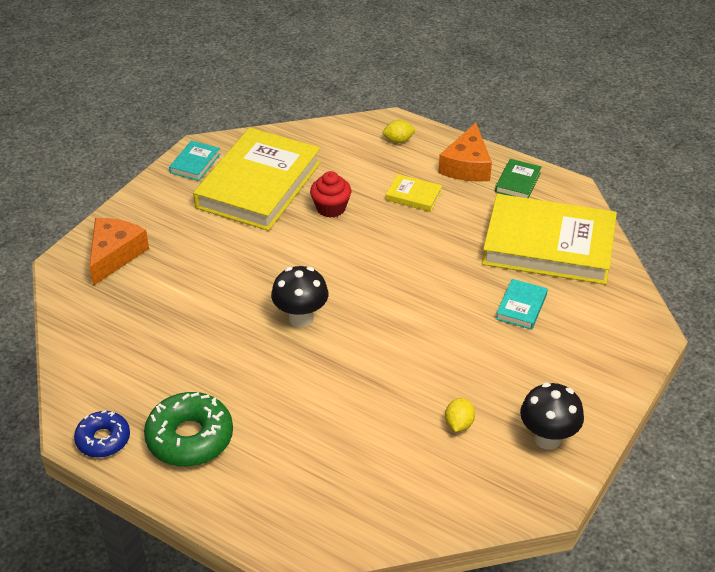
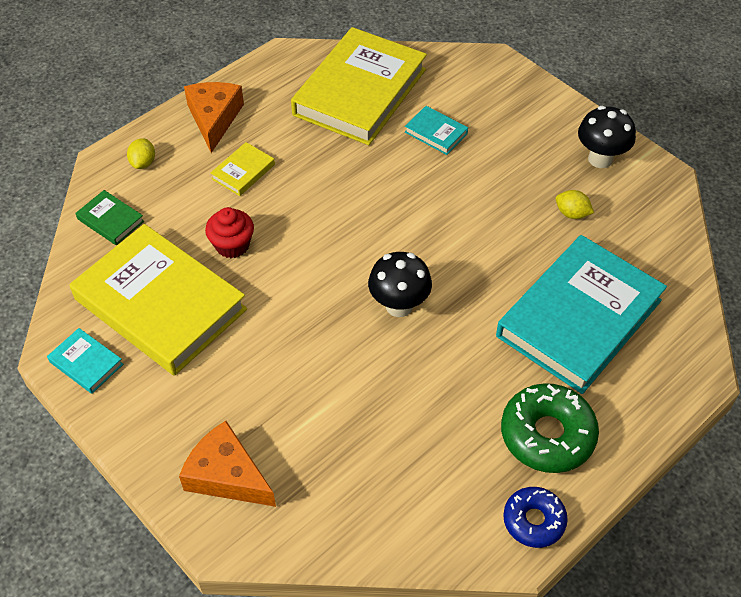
camera: 75 degrees left, 10 degrees up
orange cheese [438,123,492,182] -> orange cheese turned 120 degrees counterclockwise [184,82,244,153]
green book [495,159,542,198] -> green book moved to [76,190,144,245]
none -> turquoise book [496,235,667,394]

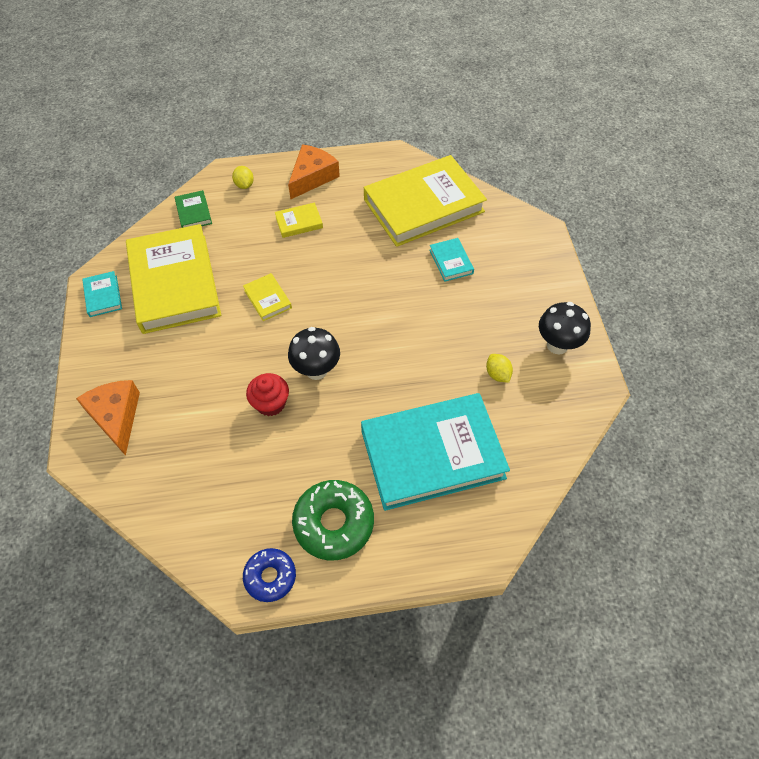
camera: 35 degrees right, 5 degrees up
yellow lemon [127,138,155,169] -> yellow lemon turned 60 degrees counterclockwise [232,166,254,189]
red cupcake [205,207,254,258] -> red cupcake moved to [246,373,289,416]
none -> yellow book [243,273,292,321]

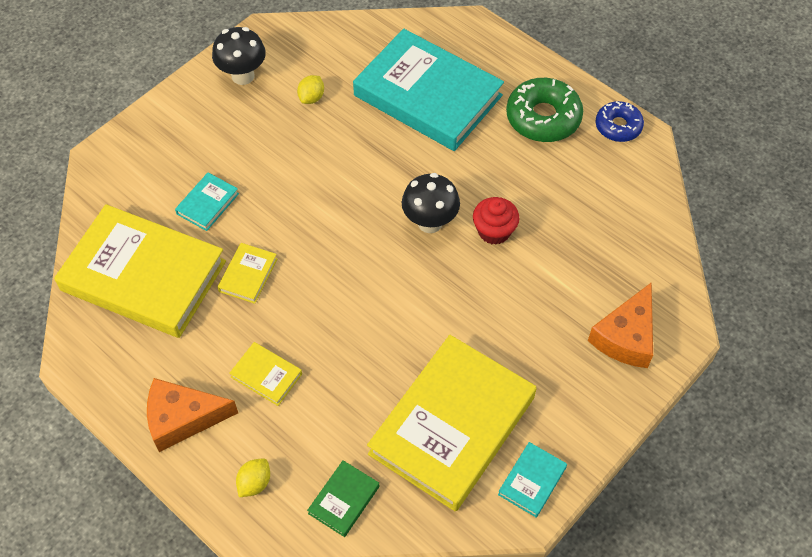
camera: 130 degrees left, 0 degrees up
yellow book [243,273,292,321] -> yellow book moved to [218,243,277,304]

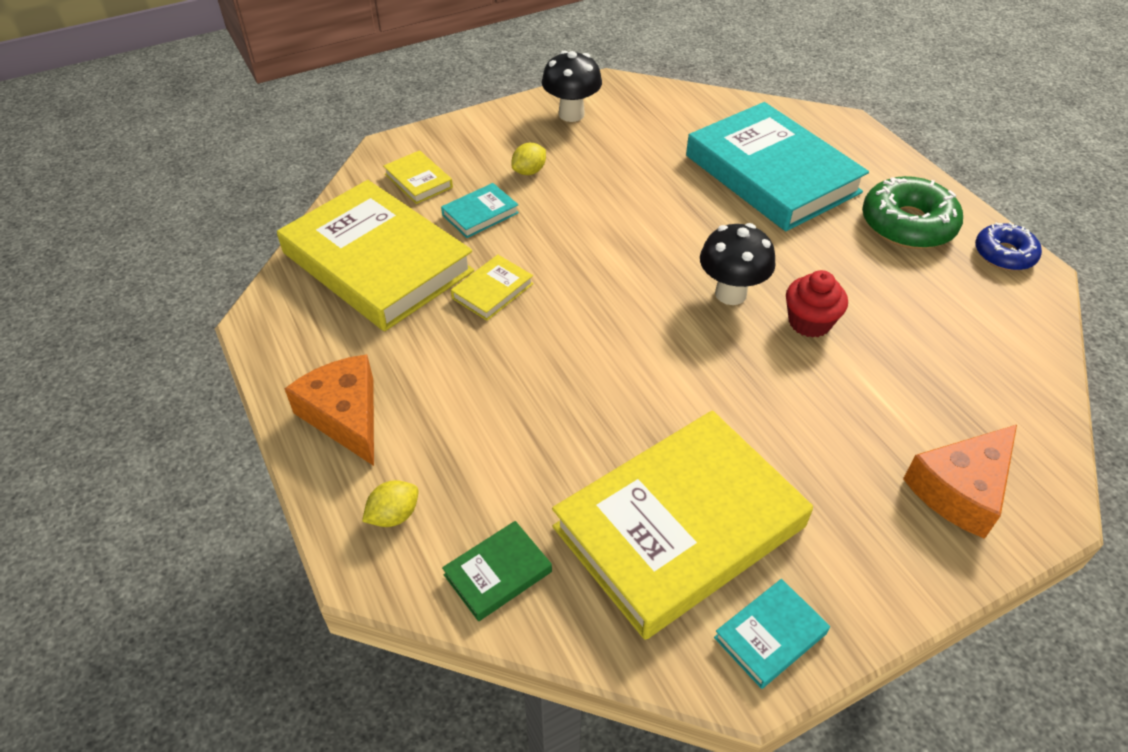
camera: 20 degrees right, 10 degrees down
orange cheese [147,378,238,452] -> orange cheese turned 45 degrees clockwise [285,354,374,466]
yellow book [229,342,302,406] -> yellow book moved to [383,150,453,204]
yellow lemon [297,75,324,104] -> yellow lemon moved to [512,143,546,175]

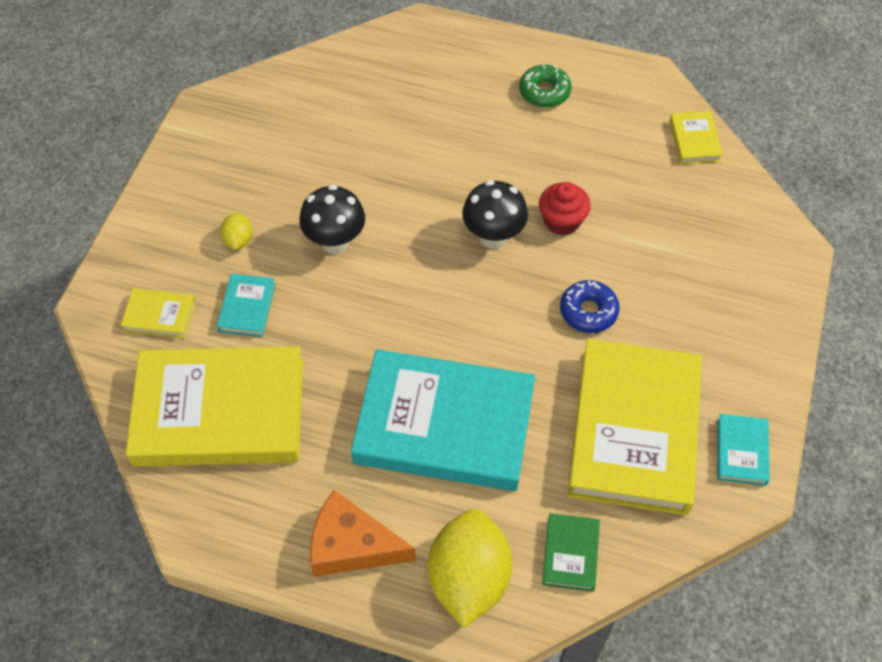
camera: 45 degrees left, 10 degrees up
yellow lemon [362,480,419,527] -> yellow lemon [428,509,512,628], size x2.21
yellow book [451,255,533,321] -> yellow book moved to [670,111,723,164]
black mushroom [542,51,602,122] -> black mushroom moved to [299,185,365,254]
turquoise book [686,102,869,231] -> turquoise book moved to [351,349,535,491]
green donut [862,176,963,249] -> green donut [519,65,572,108], size x0.62
orange cheese [903,425,1017,539] -> none
blue donut [975,222,1042,271] -> blue donut moved to [560,280,620,333]

